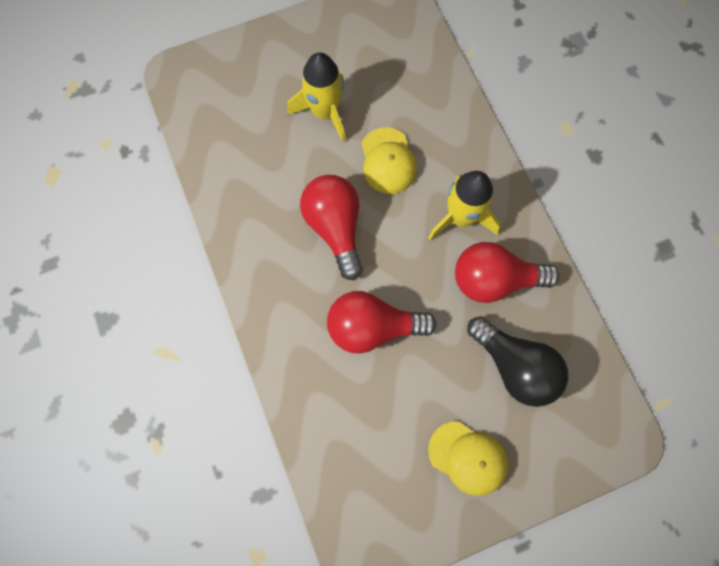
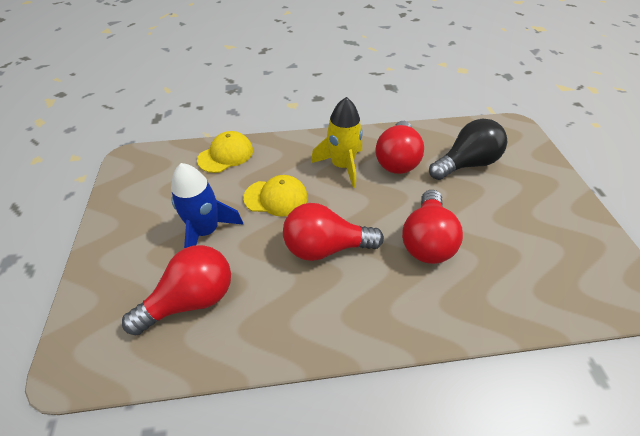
camera: 75 degrees left, 25 degrees down
yellow rocket [287,52,346,142] -> blue rocket [171,163,244,248]
yellow cap [428,421,508,496] -> yellow cap moved to [197,131,253,173]
none -> red light bulb [122,245,231,335]

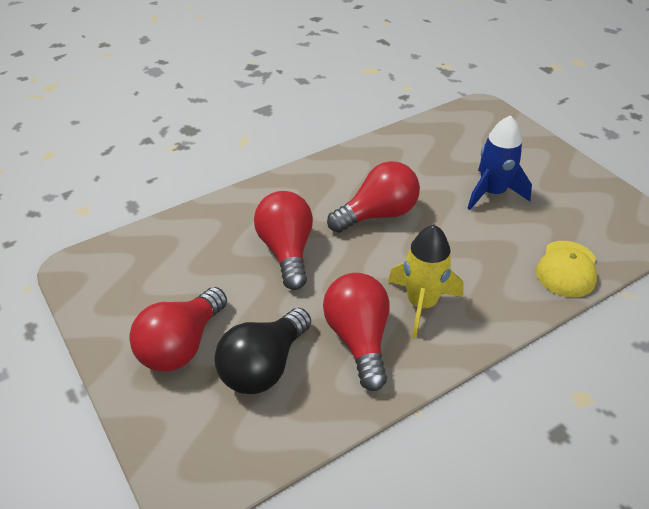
camera: 155 degrees right, 5 degrees down
red light bulb [122,245,231,335] -> red light bulb moved to [129,287,227,372]
yellow cap [243,175,308,216] -> none

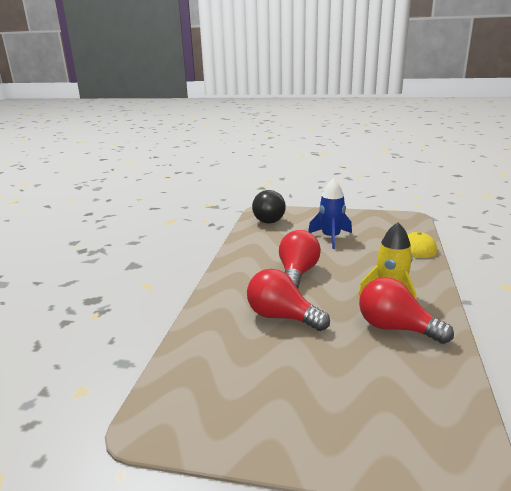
camera: 45 degrees left, 20 degrees down
red light bulb [129,287,227,372] -> none
black light bulb [214,308,311,394] -> black light bulb moved to [252,190,286,224]

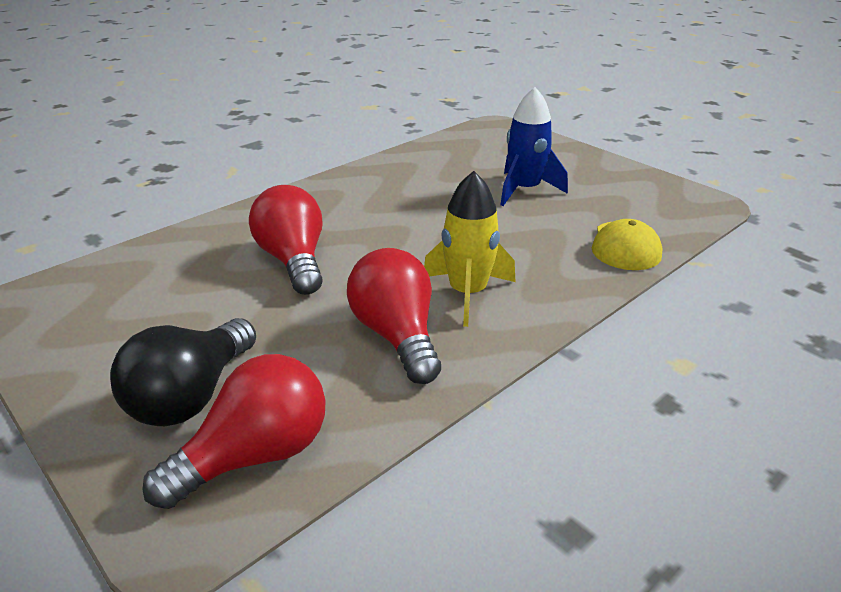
camera: 35 degrees right, 10 degrees up
black light bulb [252,190,286,224] -> black light bulb moved to [110,318,256,426]
red light bulb [279,230,321,289] -> red light bulb moved to [142,354,326,509]

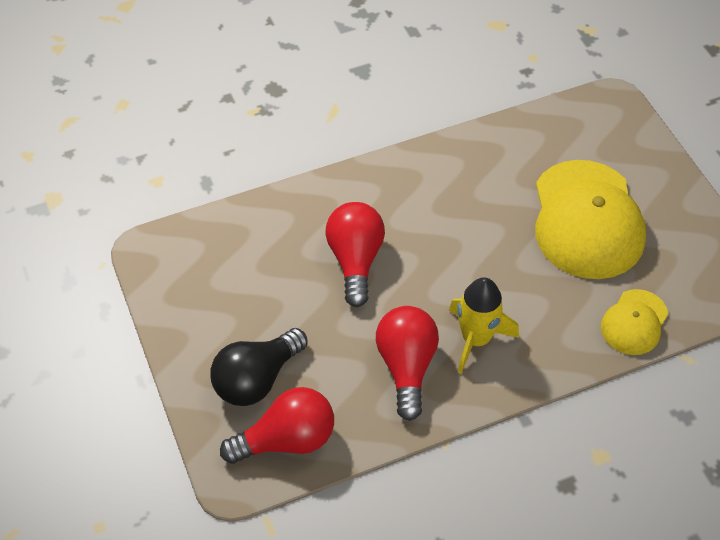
camera: 20 degrees right, 20 degrees up
blue rocket [500,87,568,206] -> yellow cap [535,160,646,279]

